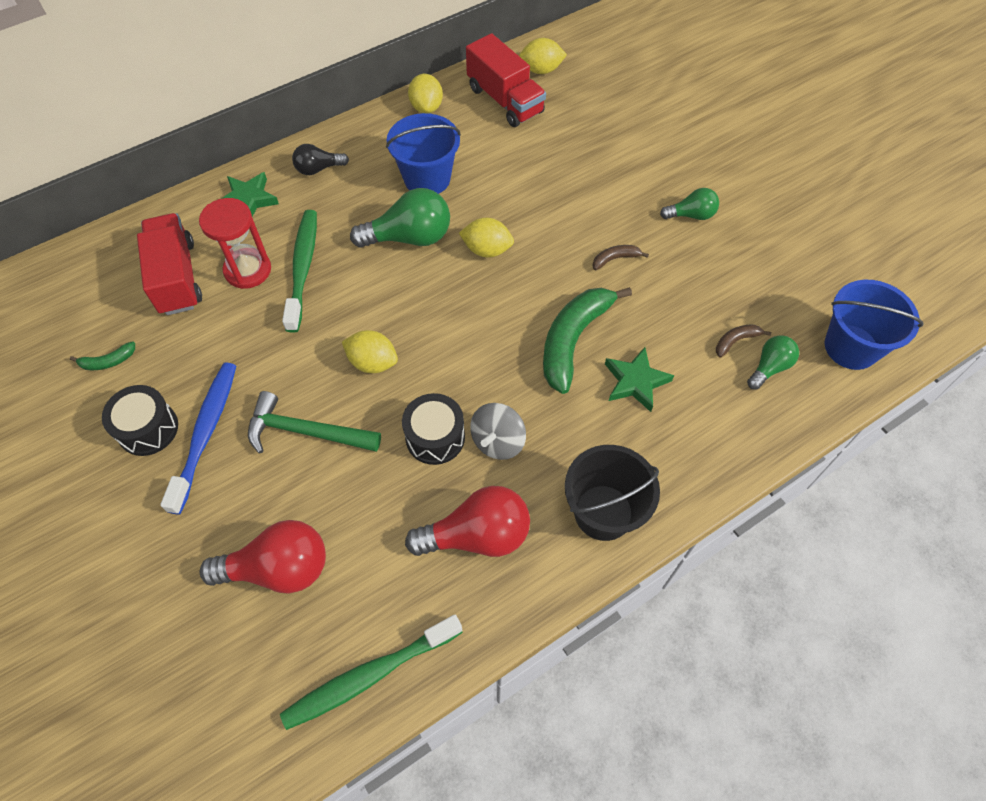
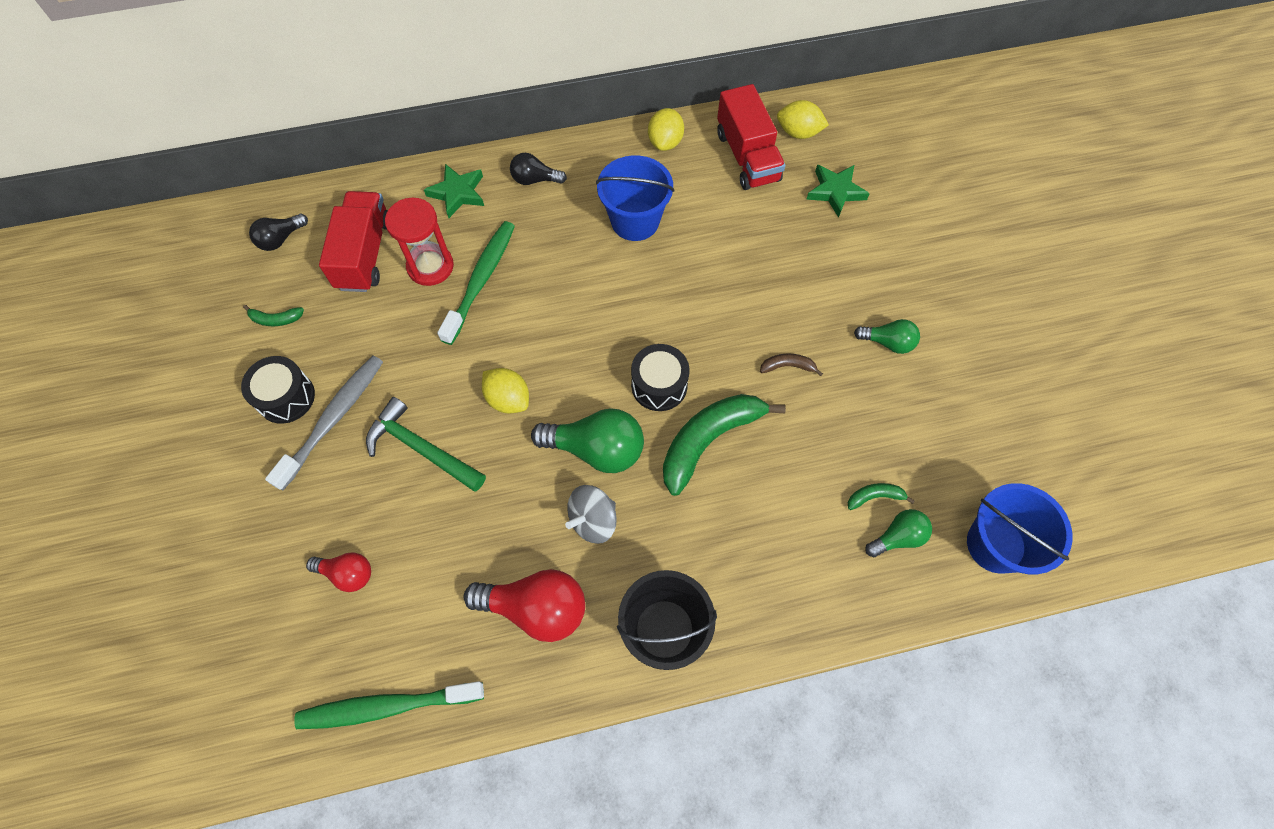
camera: 20 degrees right, 5 degrees up
blue toothbrush [160,362,236,515] -> grey toothbrush [265,356,383,490]
red light bulb [200,520,326,593] -> red light bulb [306,552,371,592], size x0.57
green light bulb [350,188,450,248] -> green light bulb moved to [531,408,644,473]
black drum [402,393,465,465] -> black drum moved to [631,344,690,411]
yellow lemon [459,218,514,258] -> none
green star [605,347,674,412] -> green star moved to [806,165,870,218]
brown banana [716,324,771,358] -> green banana [848,483,915,510]
none -> black light bulb [249,214,308,251]

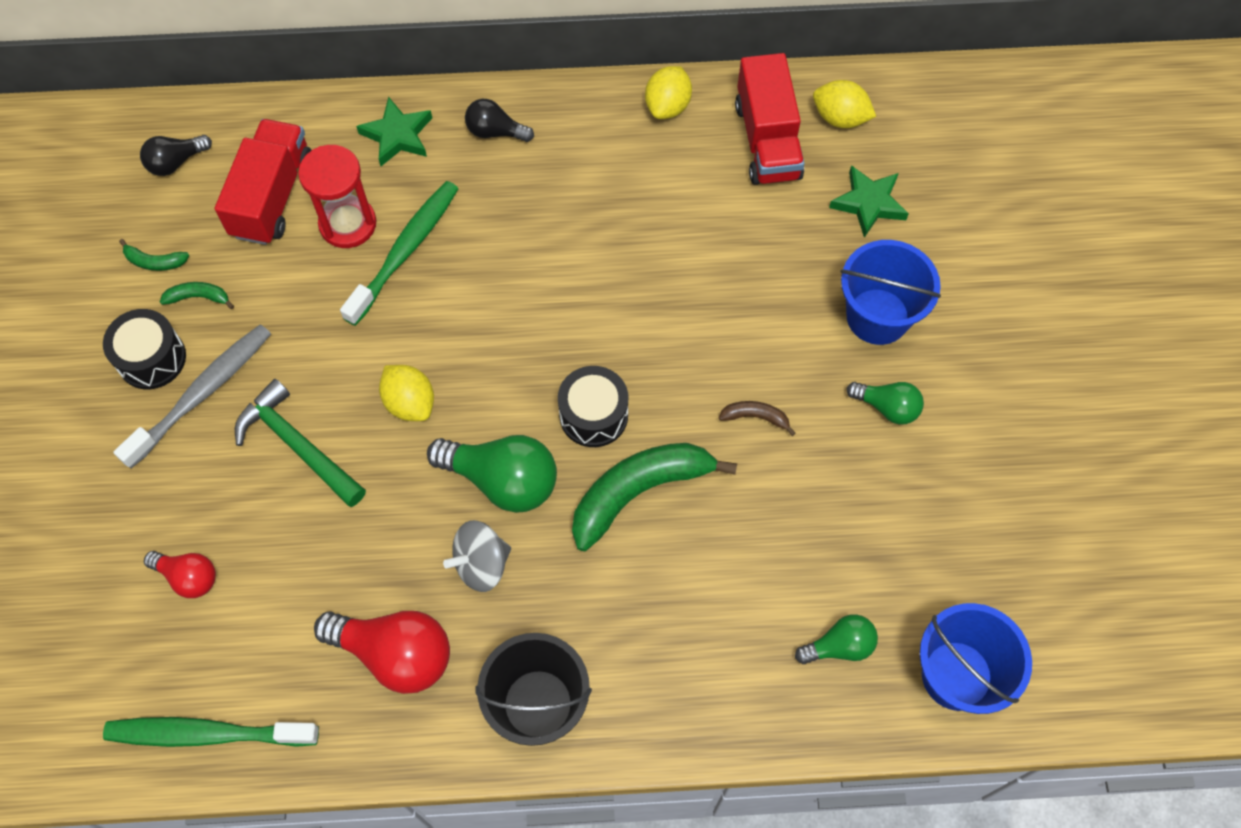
camera: 10 degrees right, 0 degrees up
blue bucket [596,155,675,241] -> blue bucket moved to [840,240,941,345]
green banana [848,483,915,510] -> green banana moved to [160,282,234,309]

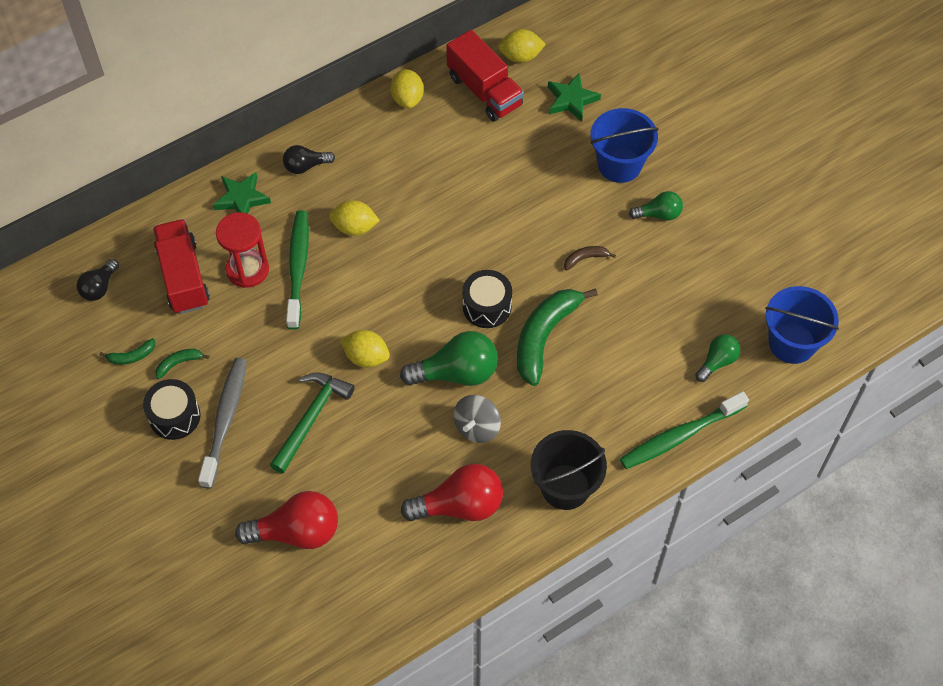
camera: 30 degrees left, 5 degrees down
green toothbrush [103,717,319,747] -> green toothbrush moved to [620,391,749,469]
red light bulb [144,551,216,598] -> red light bulb [235,491,338,549], size x1.75
green hammer [235,379,366,507] -> green hammer turned 105 degrees clockwise [270,372,355,474]
none -> yellow lemon [329,200,380,236]

